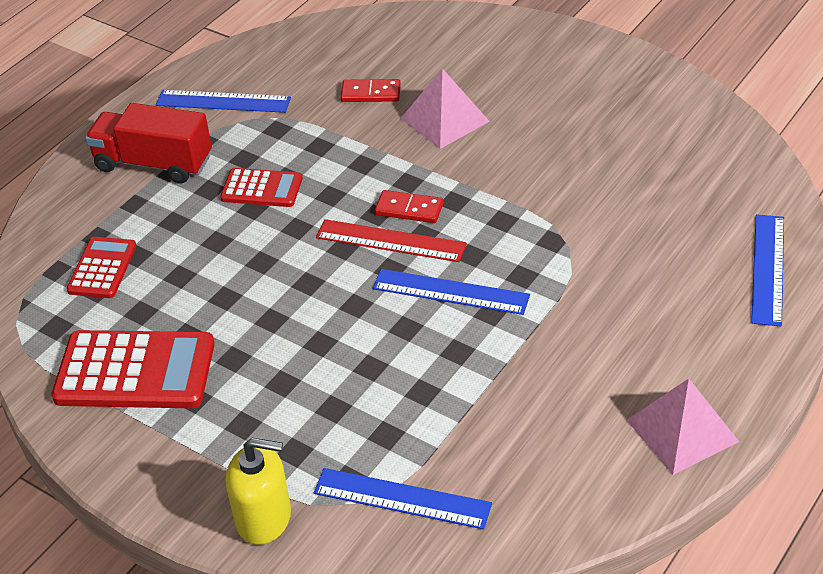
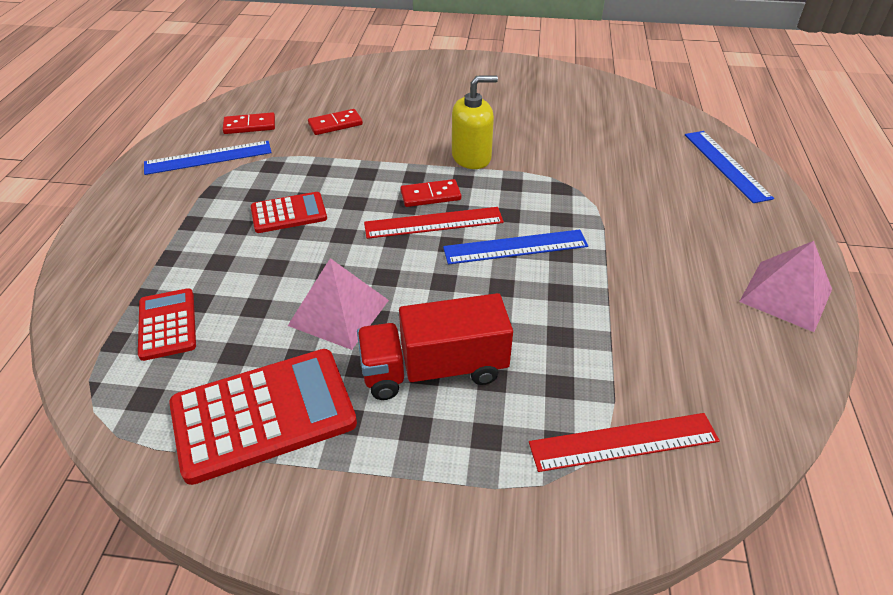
camera: 30 degrees left, 0 degrees up
red truck [85,103,212,183] -> red truck moved to [357,293,513,400]
yellow soap dispenser [226,438,291,545] -> yellow soap dispenser moved to [452,75,498,169]
blue ruler [314,468,492,529] -> red ruler [529,413,720,472]
pink pyramid [400,68,490,149] -> pink pyramid moved to [288,258,389,350]
none -> red domino [223,112,275,134]

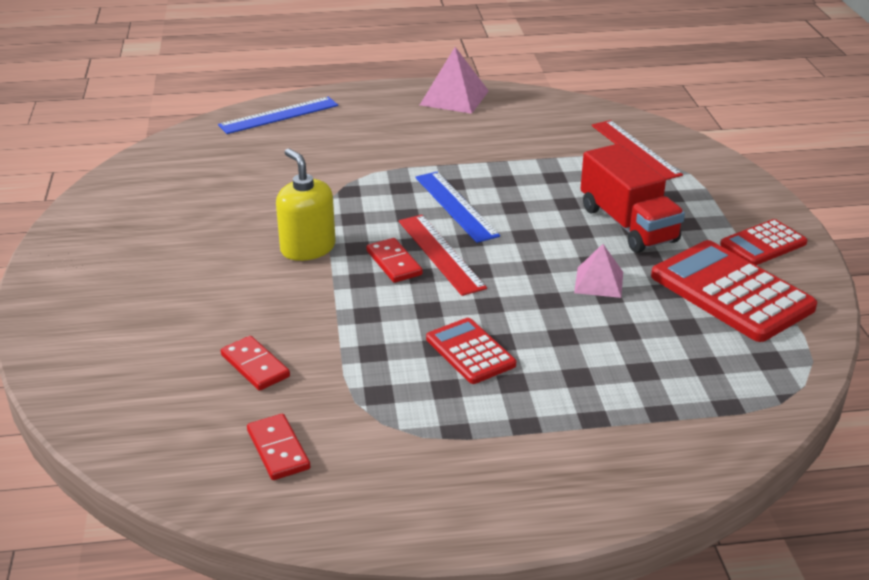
camera: 105 degrees left, 10 degrees down
red calculator [138,288,196,361] -> red calculator moved to [720,219,807,265]
blue ruler [144,141,272,175] -> none
pink pyramid [288,258,389,350] -> pink pyramid [574,244,623,298], size x0.64

